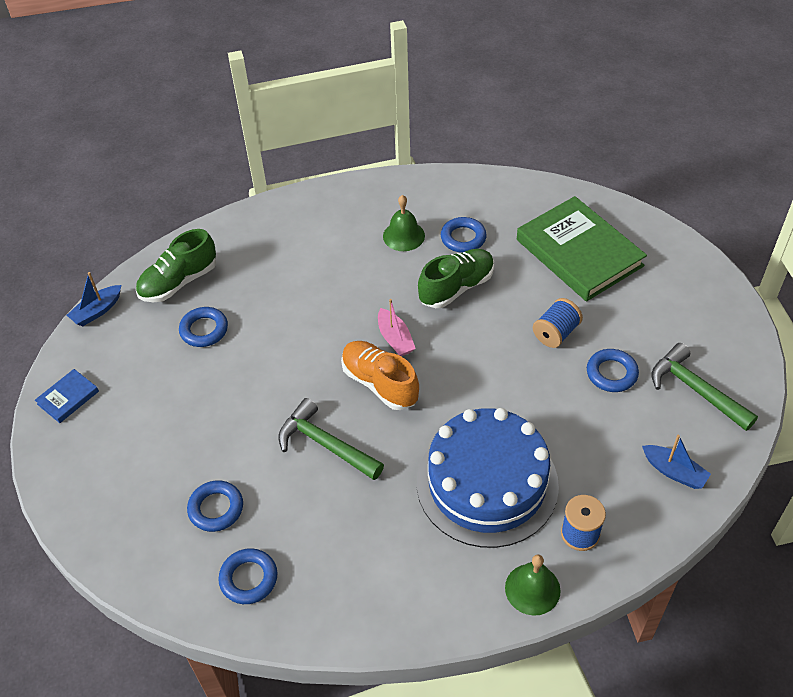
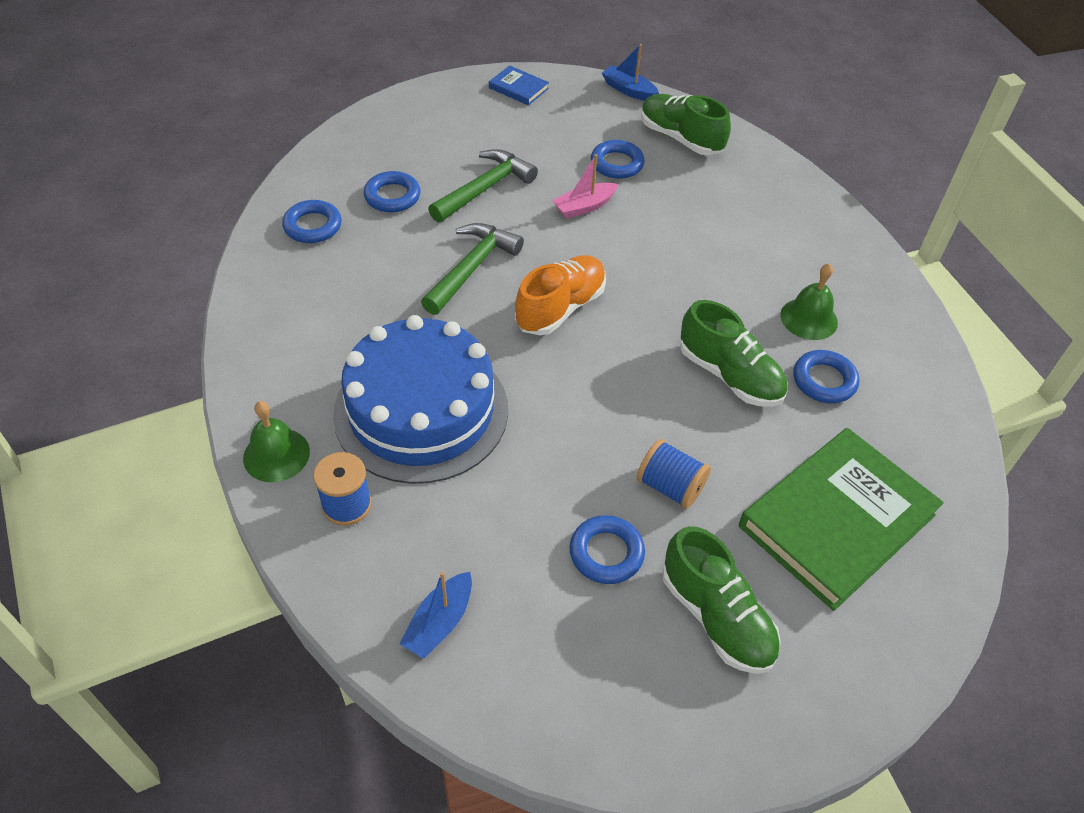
camera: 80 degrees right, 0 degrees up
pink boat [378,299,416,356] -> pink boat moved to [552,154,618,219]
green hammer [652,343,758,431] -> green hammer moved to [428,149,538,222]
none -> green shoe [663,526,781,674]

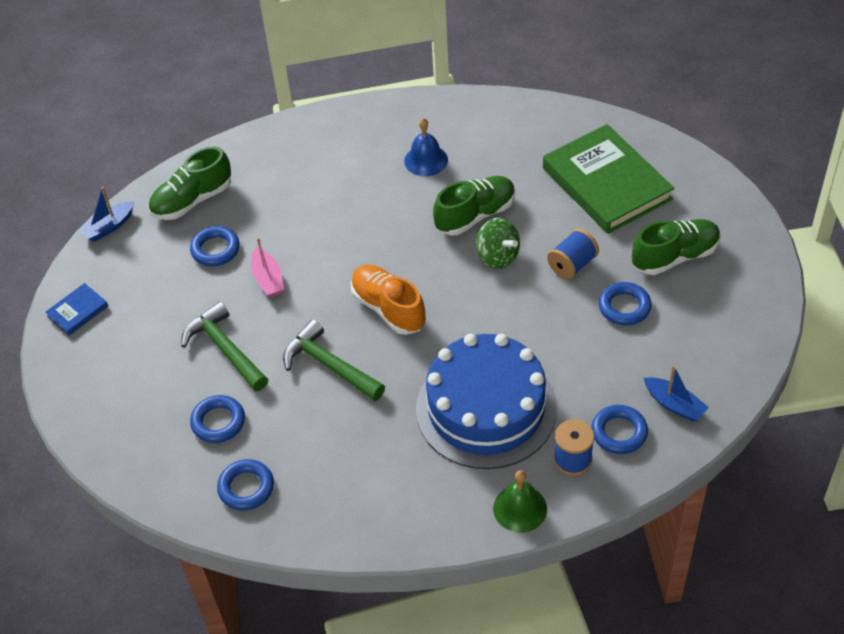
camera: 75 degrees left, 0 degrees up
green bell [780,264,838,340] -> blue bell [404,118,448,176]
blue ring [793,350,859,403] -> blue ring moved to [591,405,648,454]
none -> green spinning top [476,218,520,269]

